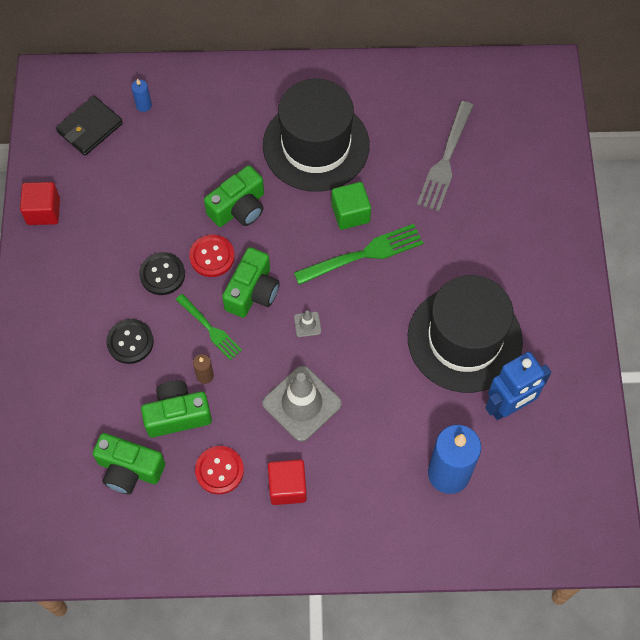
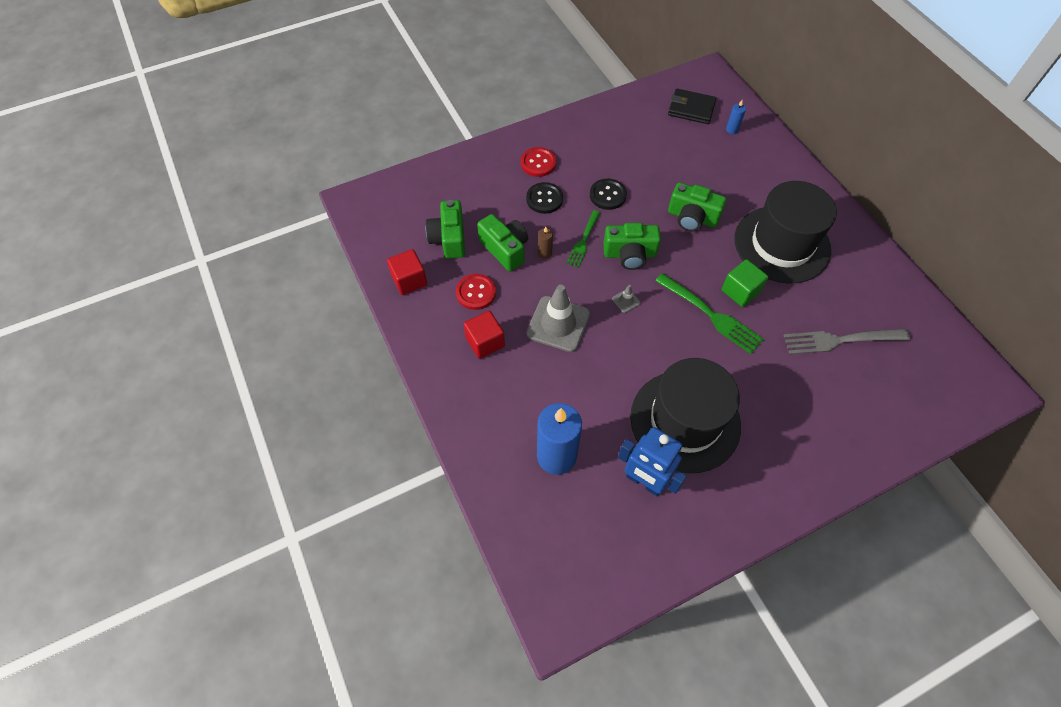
camera: 65 degrees right, 5 degrees down
red cube [20,182,60,225] -> red cube moved to [387,249,427,295]
red button [189,235,235,277] -> red button moved to [521,147,556,177]

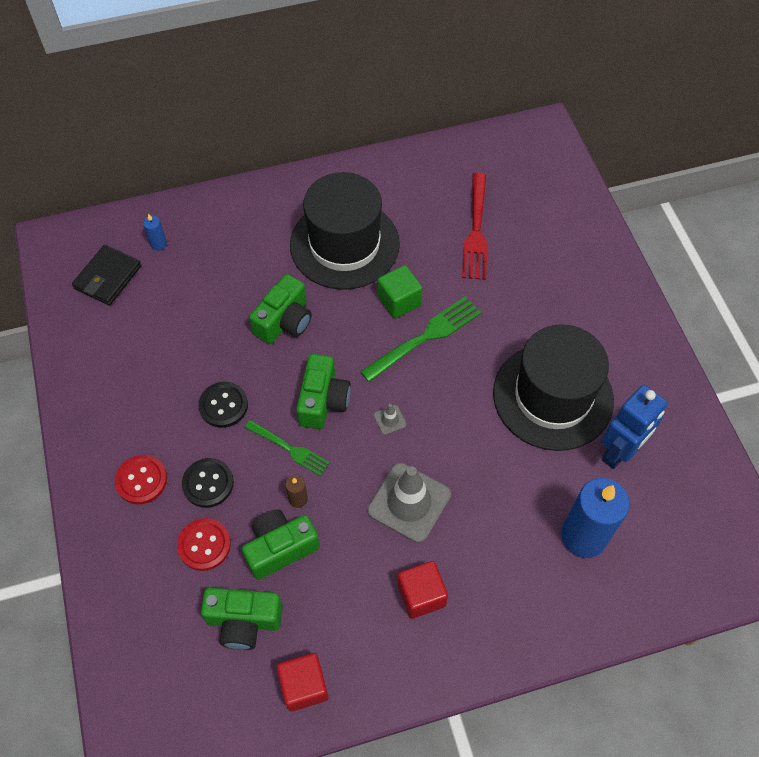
camera: 80 degrees left, 0 degrees up
red button [456,274,496,310] -> red button moved to [177,518,231,571]
grey fork [783,329,910,354] -> red fork [462,172,488,280]

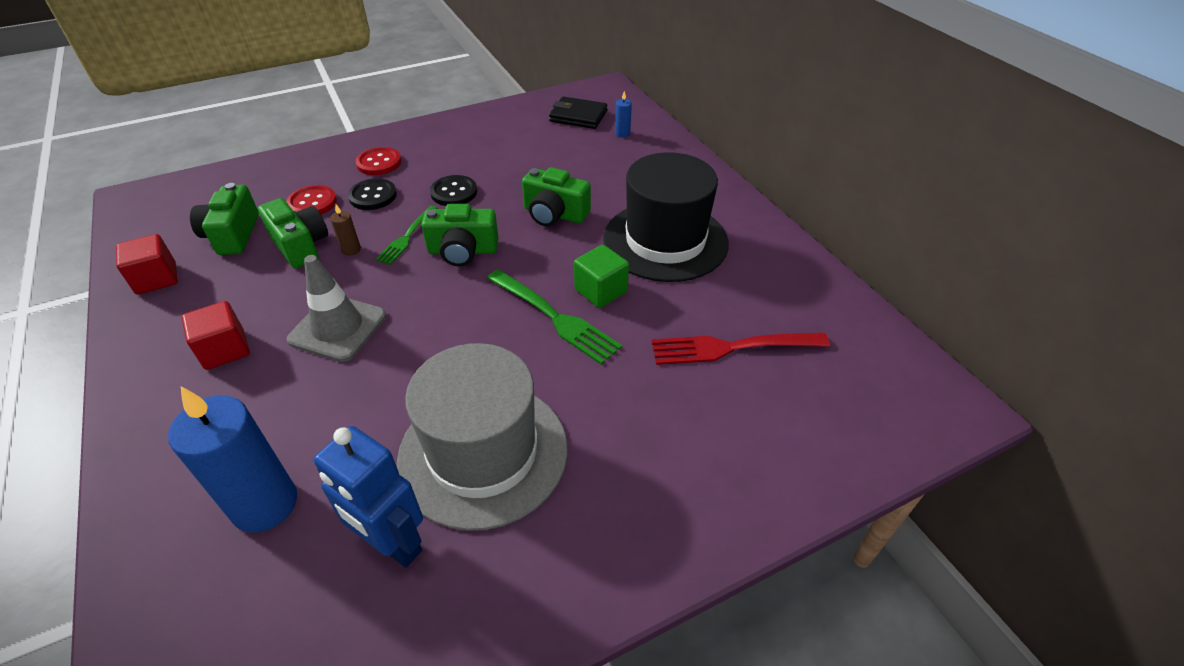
camera: 80 degrees right, 15 degrees down
grey traffic cone [374,404,406,435] -> none
black hat [493,324,614,451] -> grey hat [397,343,568,531]

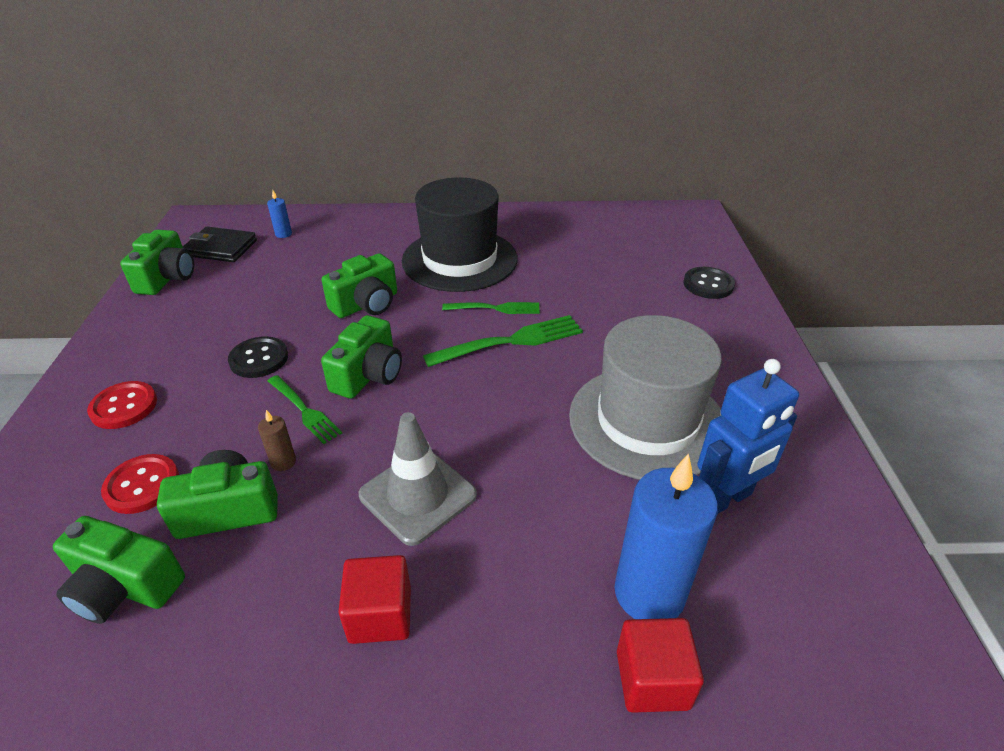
camera: 65 degrees left, 5 degrees down
red cube [116,234,178,295] -> red cube moved to [617,618,704,713]
black button [348,178,397,210] -> black button moved to [683,267,735,299]
black wallet [549,96,607,129] -> black wallet turned 60 degrees clockwise [183,227,257,262]
green cube [574,245,629,308] -> green fork [442,302,540,314]
red fork [652,333,830,365] -> none
none -> green camera [120,229,194,295]

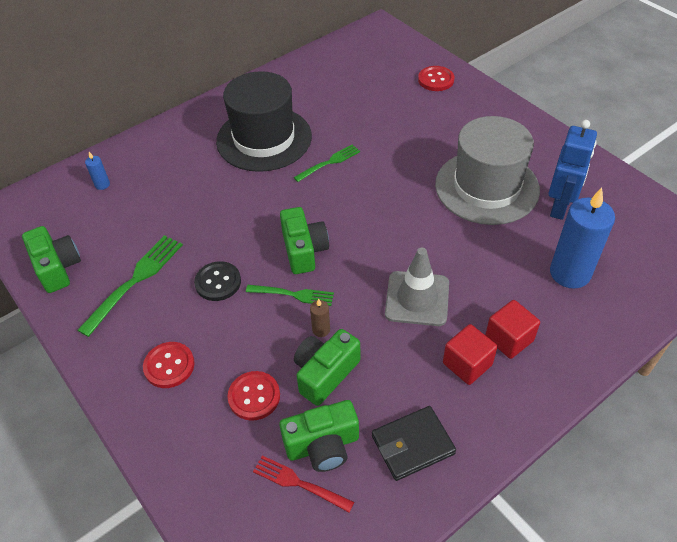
camera: 35 degrees left, 10 degrees up
black wallet [183,227,257,262] -> black wallet moved to [372,406,456,481]
green camera [321,253,397,318] -> none
green fork [423,315,583,367] -> green fork moved to [77,235,183,337]
red cube [617,618,704,713] -> red cube moved to [485,300,540,359]
black button [683,267,735,299] -> red button [418,66,454,91]
none -> red fork [253,456,354,513]

